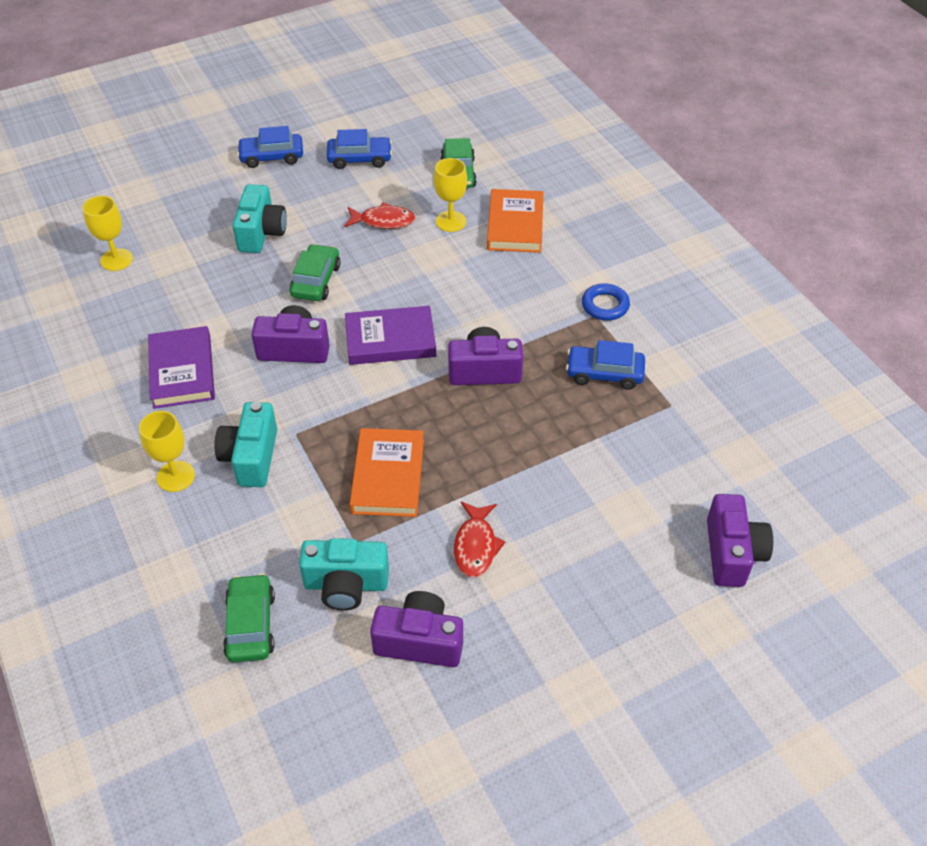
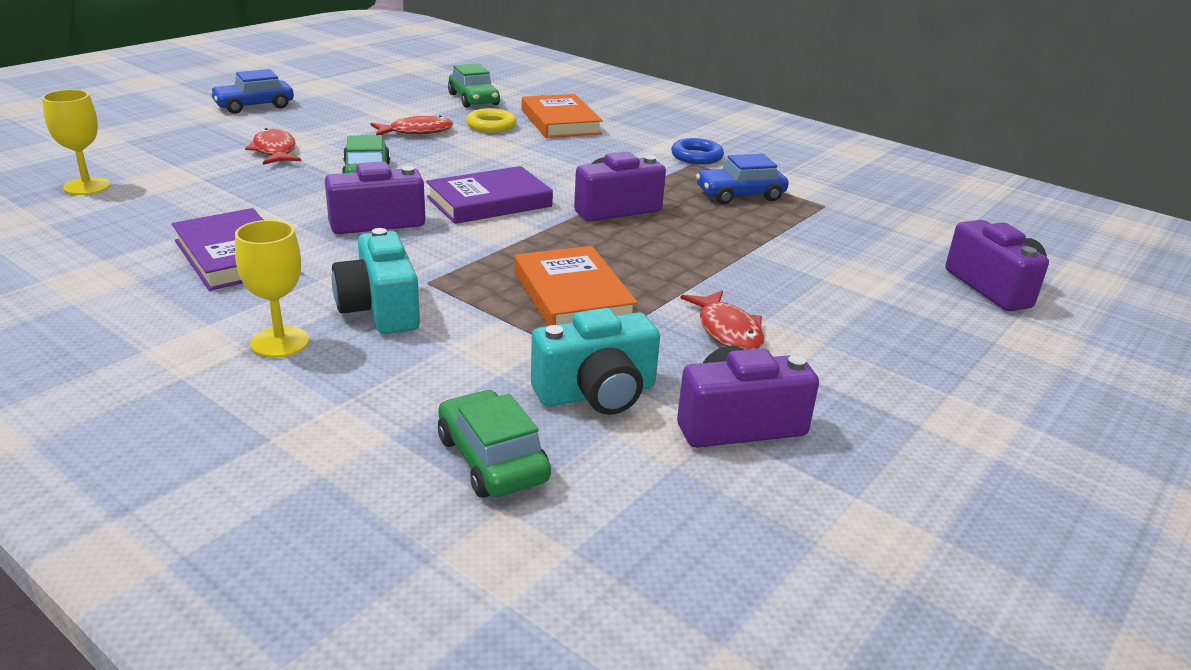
camera: 25 degrees left, 20 degrees down
turquoise camera [232,184,287,253] -> red fish [245,128,301,165]
blue car [327,129,392,169] -> none
yellow goblet [434,158,467,232] -> yellow ring [466,108,517,133]

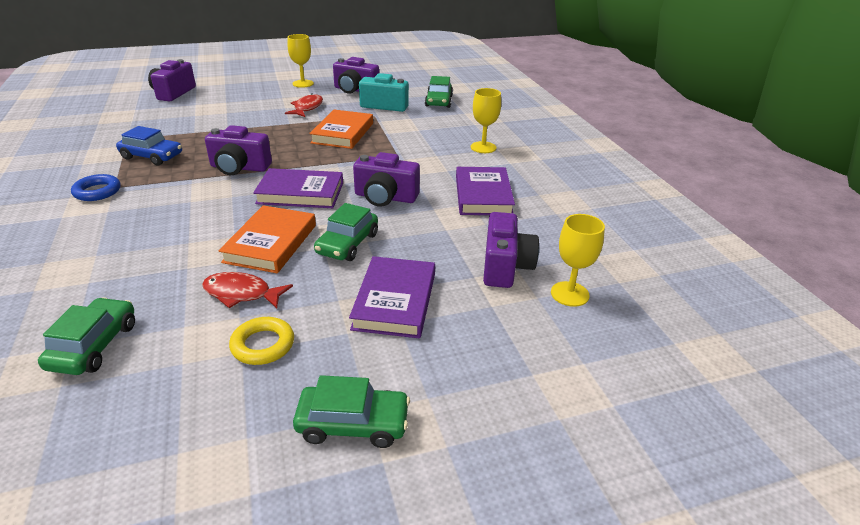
camera: 145 degrees left, 5 degrees up
blue car [210,69,294,114] -> green car [293,375,410,448]
red fish [245,128,301,165] -> purple book [349,256,435,338]
turquoise camera [331,228,420,334] -> none
yellow ring [466,108,517,133] -> yellow ring moved to [229,317,294,365]
orange book [522,94,603,138] -> orange book moved to [218,205,316,273]
none -> yellow goblet [287,34,314,88]
none -> purple camera [483,212,539,288]

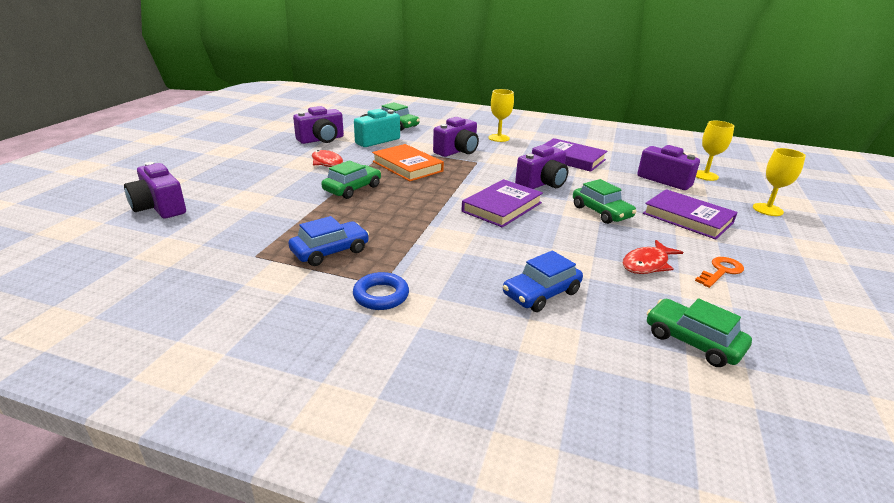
camera: 55 degrees left, 5 degrees down
purple camera [205,125,272,175] -> purple camera moved to [433,117,479,157]
orange book [218,205,316,273] -> none
yellow ring [229,317,294,365] -> orange key [695,257,744,288]
yellow goblet [287,34,314,88] -> yellow goblet moved to [753,148,806,216]
green car [293,375,410,448] -> green car moved to [321,160,381,199]
none -> blue car [503,250,583,312]

